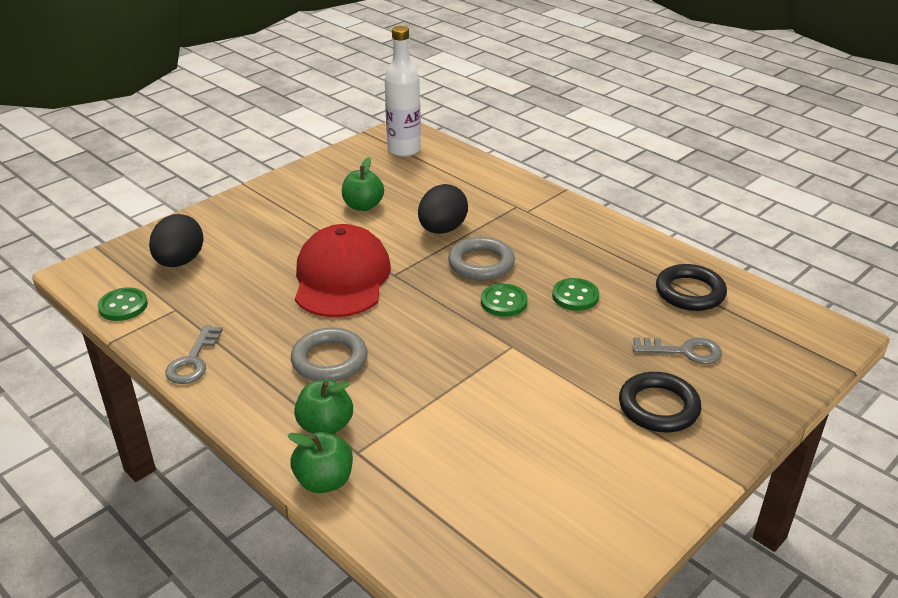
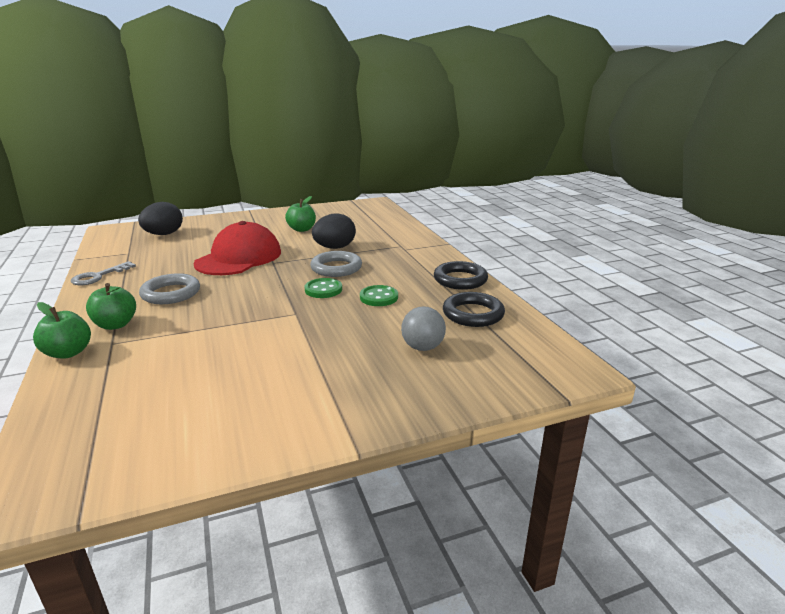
camera: 25 degrees right, 10 degrees down
green button [98,287,148,321] -> none
white bottle [385,26,421,157] -> none
black ring [619,372,701,432] -> black ring moved to [434,261,488,290]
grey key [632,337,722,364] -> grey ball [401,306,446,351]

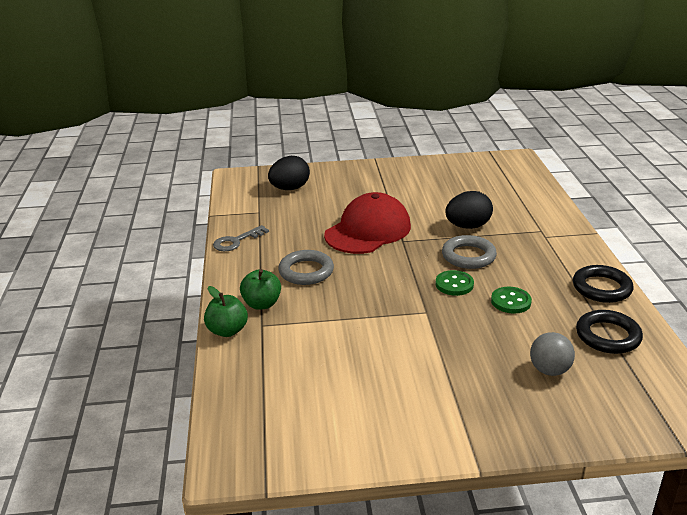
camera: 15 degrees right, 5 degrees up
green apple [285,196,316,232] -> none

